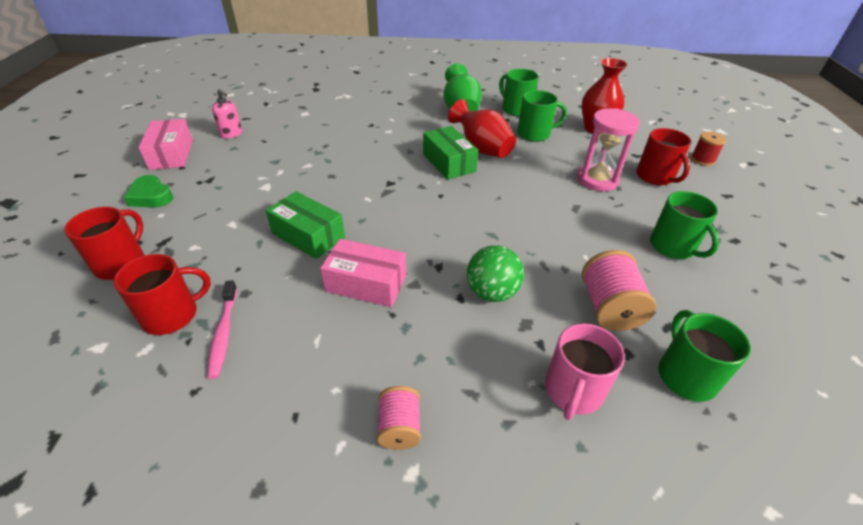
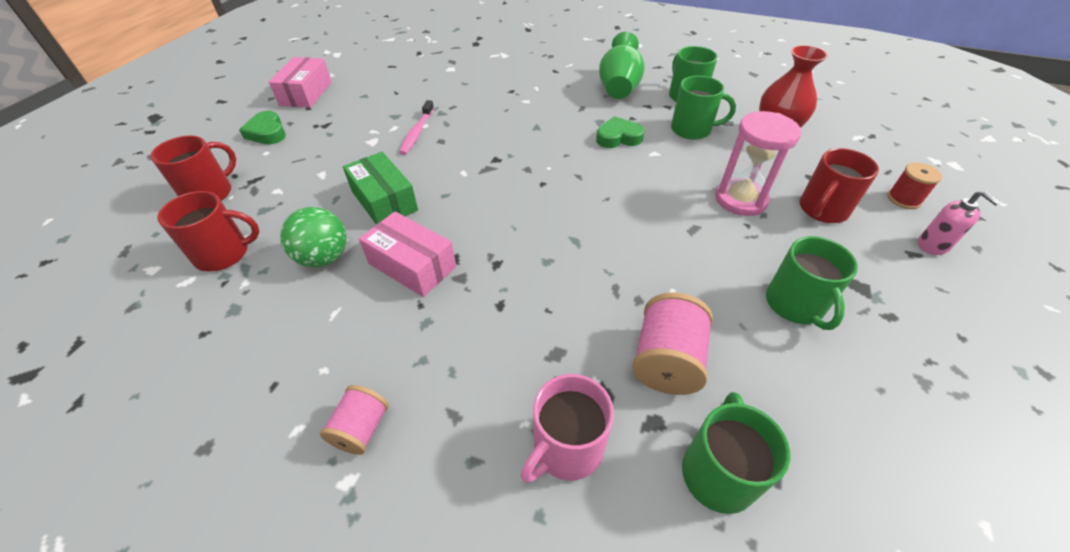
camera: 20 degrees right, 5 degrees up
pink toothbrush [207,280,237,379] -> pink toothbrush moved to [399,100,434,155]
pink soap dispenser [212,89,242,139] -> pink soap dispenser moved to [917,191,1001,255]
green box [423,126,478,180] -> none
red vase [448,99,516,158] -> green heart [596,116,645,148]
green ball [467,245,524,302] -> green ball moved to [280,207,347,267]
red mug [636,128,691,185] -> red mug turned 45 degrees clockwise [799,148,879,223]

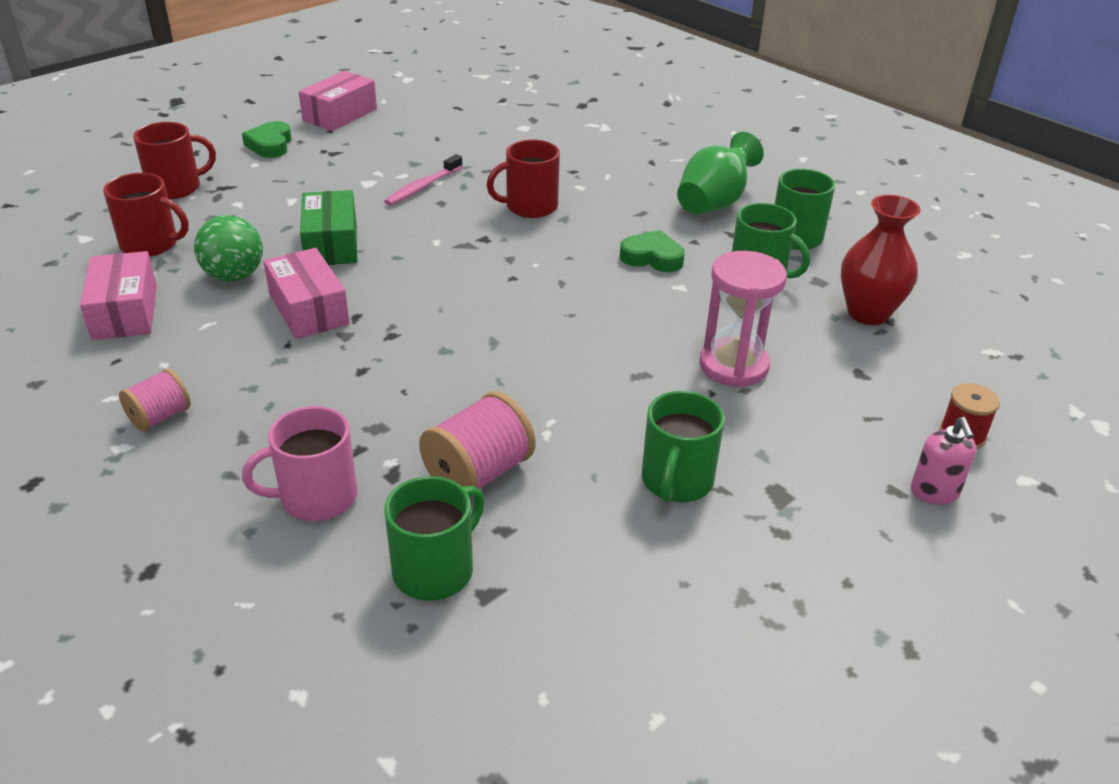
camera: 25 degrees right, 10 degrees down
red mug [799,148,879,223] -> red mug moved to [487,139,560,218]
none -> pink box [80,251,157,340]

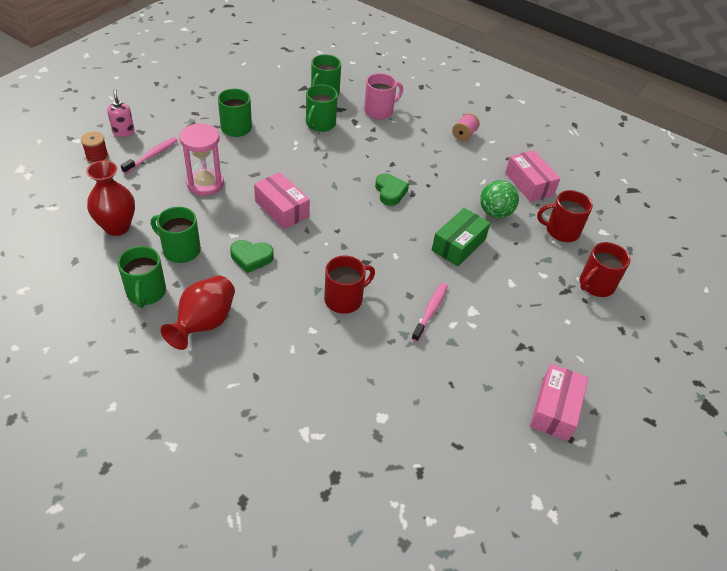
camera: 165 degrees right, 10 degrees up
green heart [242,121,292,158] -> green heart moved to [375,173,409,206]
pink box [263,248,350,339] -> pink box moved to [254,172,310,229]
green box [300,190,357,265] -> green box turned 60 degrees clockwise [432,208,490,266]
pink spool [419,392,535,498] -> green mug [306,84,338,132]
green vase [677,132,764,215] -> red vase [161,275,235,350]
none -> pink toothbrush [121,137,178,174]

